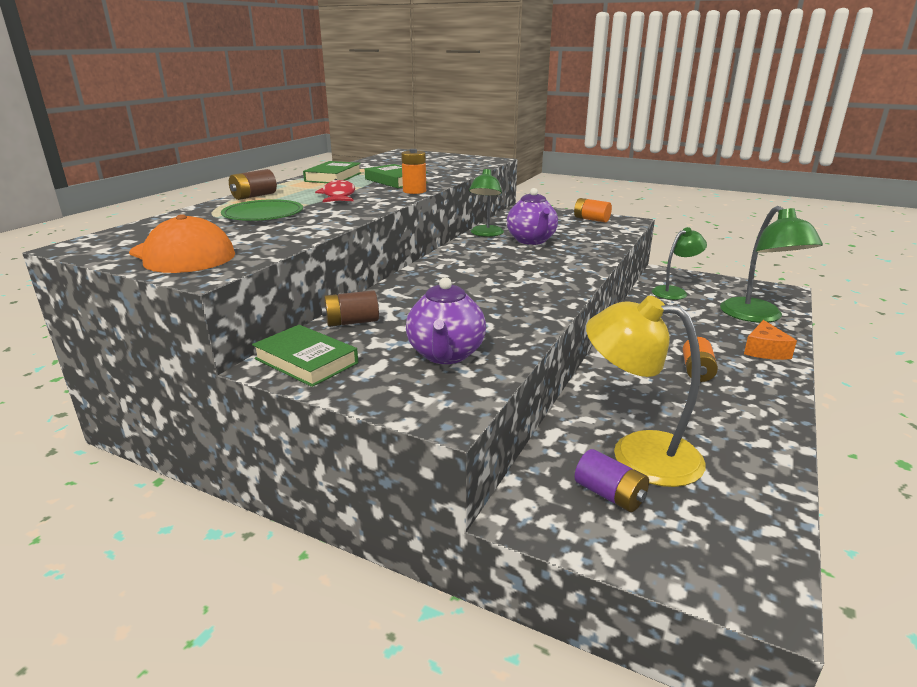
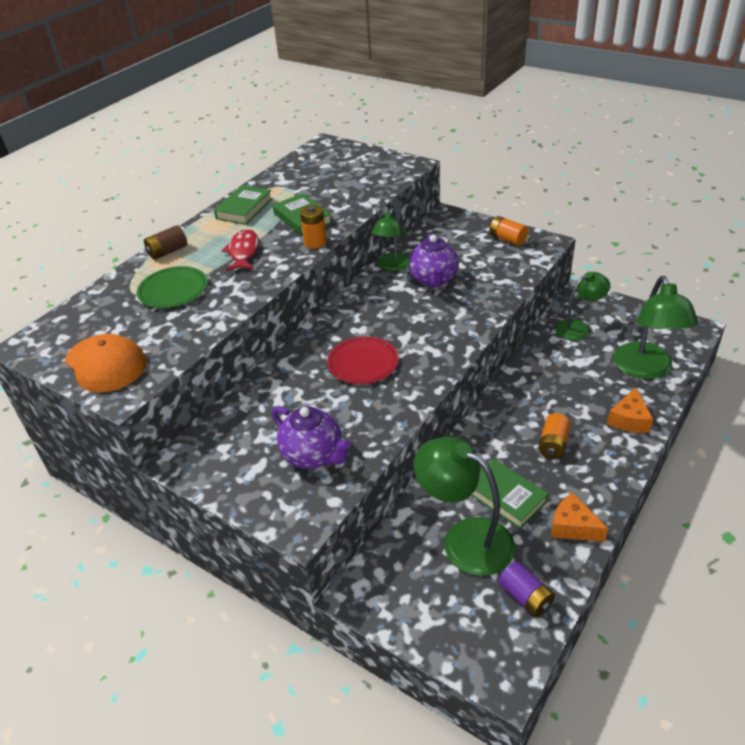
camera: 10 degrees right, 15 degrees up
green book [252,325,358,387] -> green book moved to [471,459,549,529]
brown battery [321,290,379,327] -> none
purple teapot [406,277,486,364] -> purple teapot turned 60 degrees counterclockwise [272,406,351,469]
purple battery [575,449,649,512] -> purple battery moved to [499,561,555,617]
yellow lamp [586,296,706,487] -> green lamp [414,436,515,576]
none -> red plate [327,336,398,384]
none -> orange cheese [551,493,608,542]

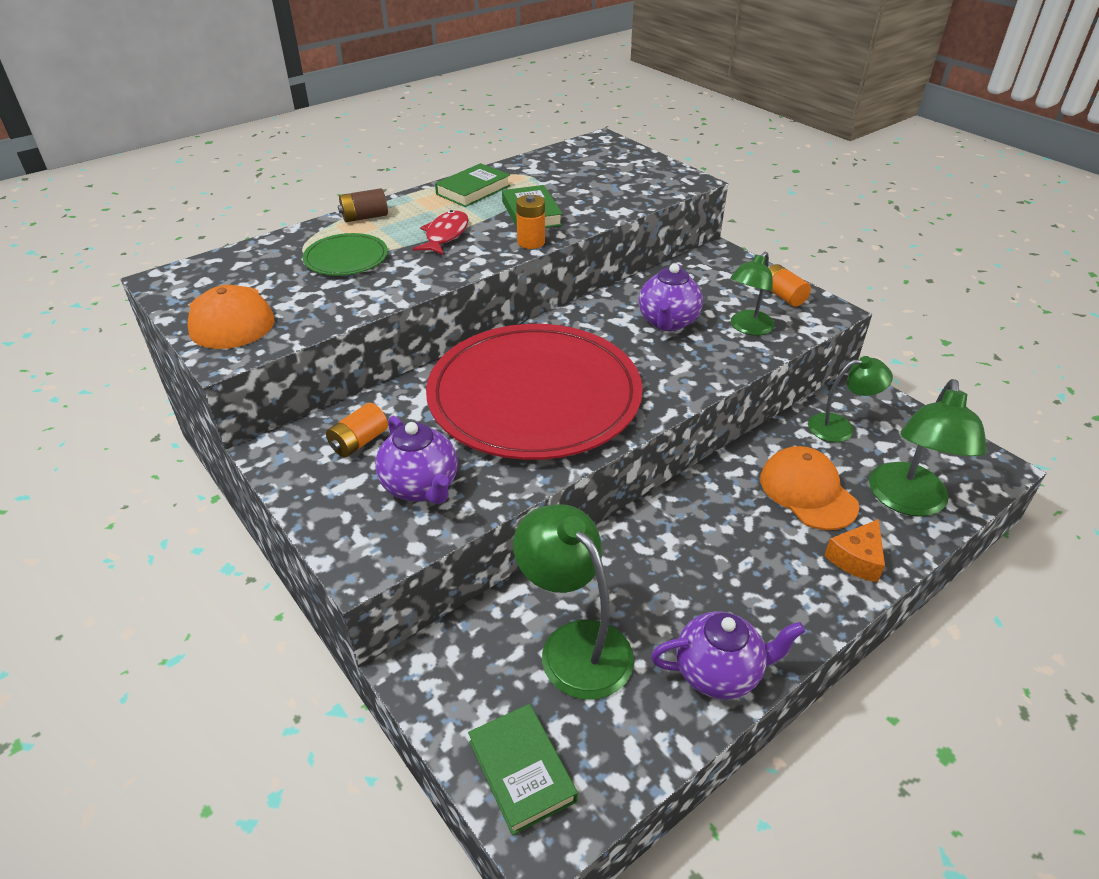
camera: 15 degrees right, 0 degrees up
red plate [327,336,398,384] -> red plate [426,324,643,460], size x2.38
green lamp [371,209,409,272] -> green lamp moved to [731,251,775,335]
green book [471,459,549,529] -> green book moved to [468,704,578,835]
purple battery [499,561,555,617] -> none
orange battery [539,413,571,459] -> orange battery moved to [326,403,388,457]
orange cheese [551,493,608,542] -> purple teapot [651,611,805,699]
none -> orange cap [760,446,859,530]

